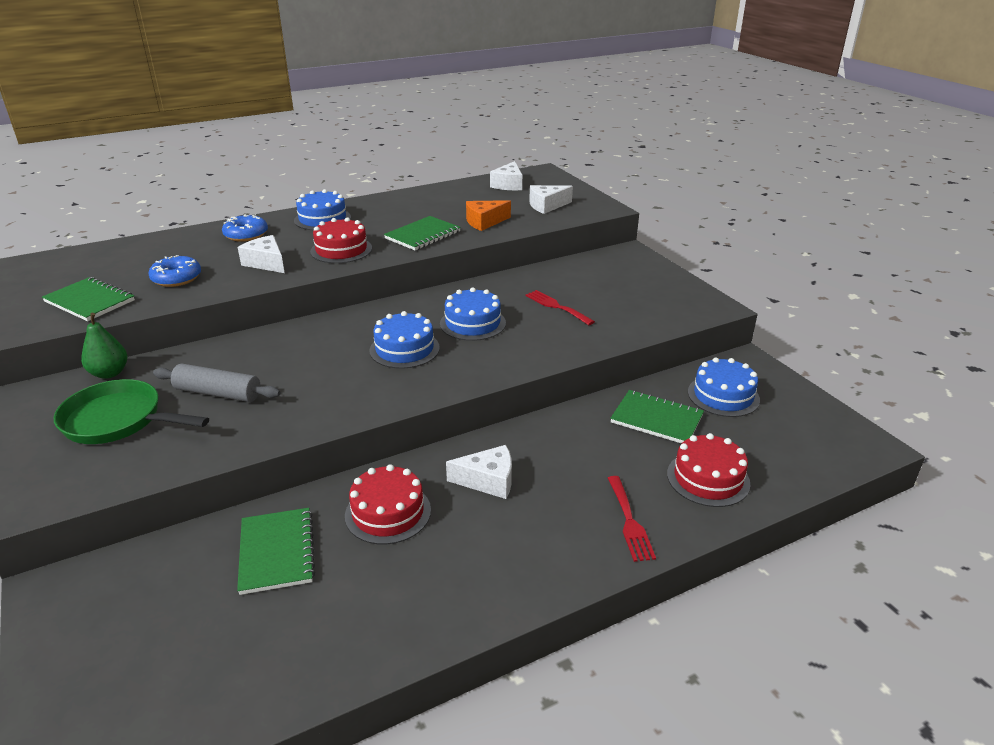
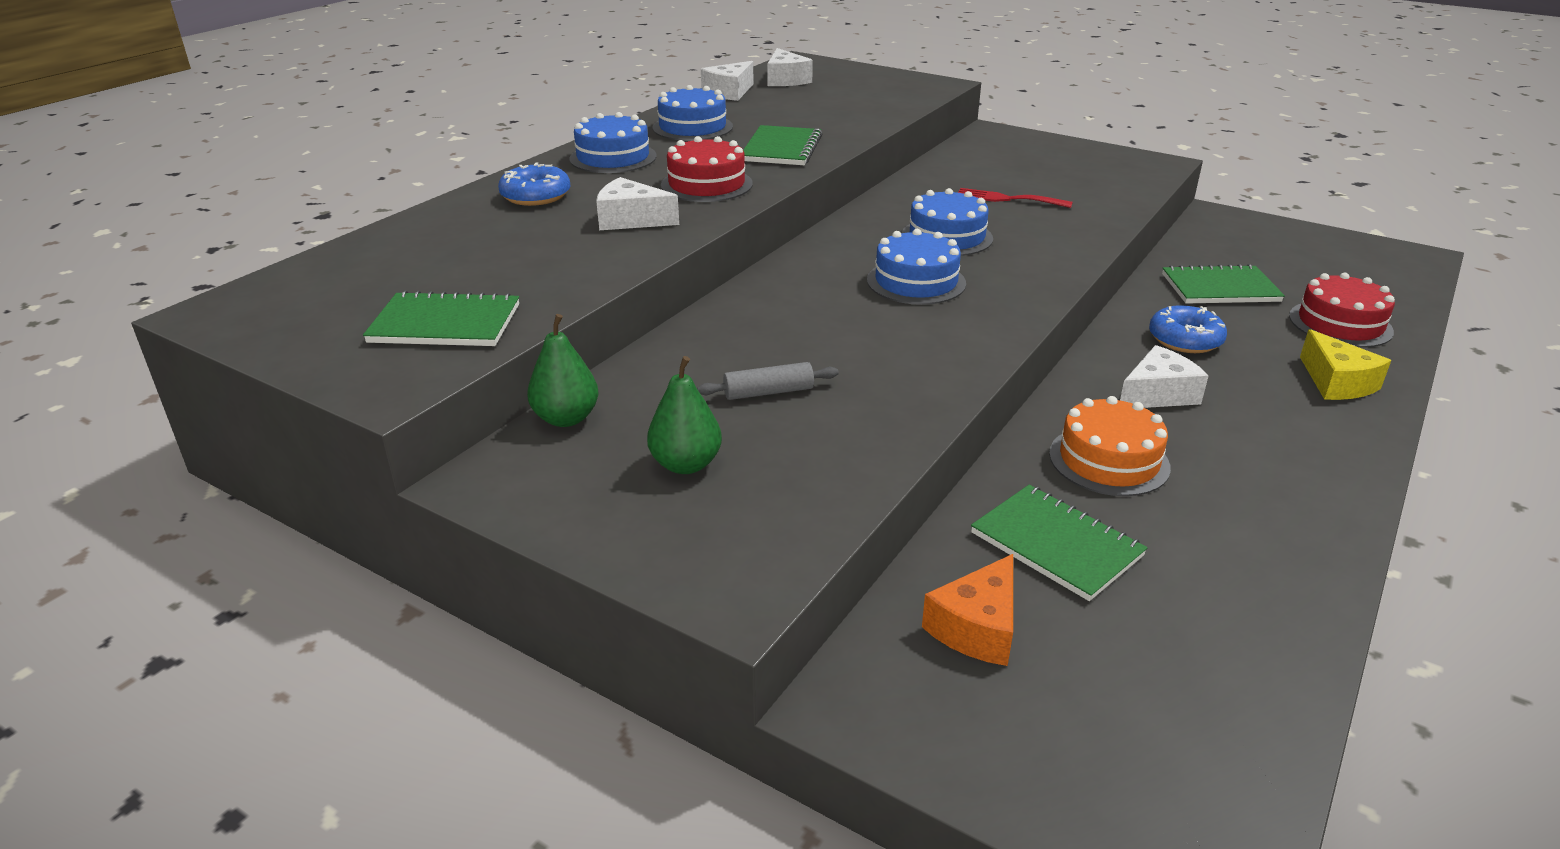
camera: 30 degrees left, 0 degrees up
green pan [54,379,209,444] -> green pear [647,356,722,474]
blue donut [148,255,201,287] -> blue donut moved to [1149,305,1227,353]
grey rolling pin [153,363,281,402] -> grey rolling pin [697,362,839,400], size x0.66
red cake [345,464,431,545] -> orange cake [1049,396,1171,496]
orange cheese [466,200,511,231] -> orange cheese moved to [922,554,1013,666]
white cheese [529,185,573,214] -> white cheese moved to [701,61,754,101]
red fork [608,476,656,562] -> yellow cheese [1300,329,1391,400]
blue cake [688,357,760,417] -> blue cake moved to [652,85,733,141]

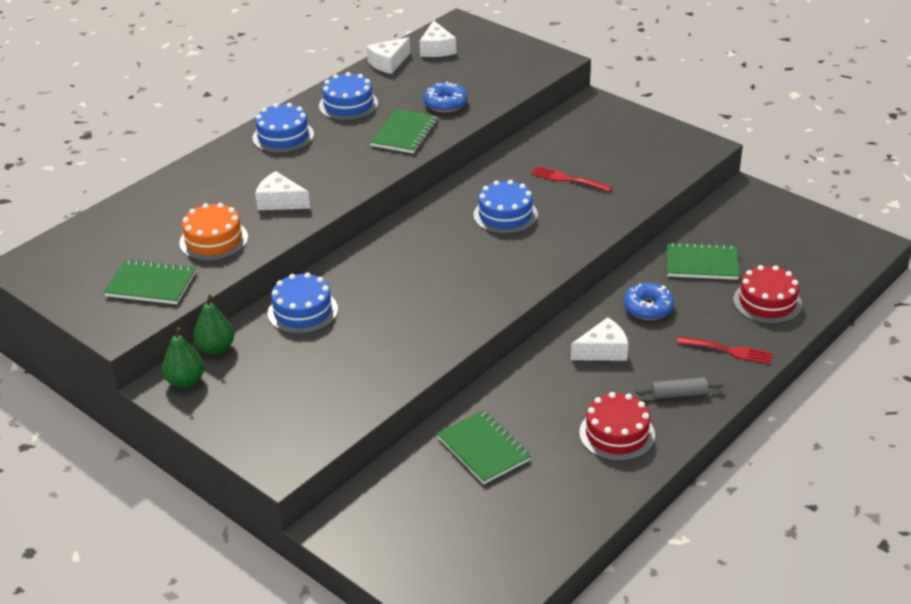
camera: 10 degrees right, 5 degrees up
blue donut [498,162,570,206] -> blue donut moved to [423,81,468,113]
green pear [647,356,722,474] -> green pear moved to [162,327,204,388]
red cake [661,136,753,202] -> red cake moved to [579,392,655,461]
grey rolling pin [697,362,839,400] -> grey rolling pin moved to [635,378,724,399]
blue cake [867,229,966,305] -> blue cake moved to [268,272,338,334]
orange cheese [922,554,1013,666] -> none
orange cake [1049,396,1171,496] -> orange cake moved to [180,203,248,261]
yellow cheese [1300,329,1391,400] -> red fork [677,336,773,365]

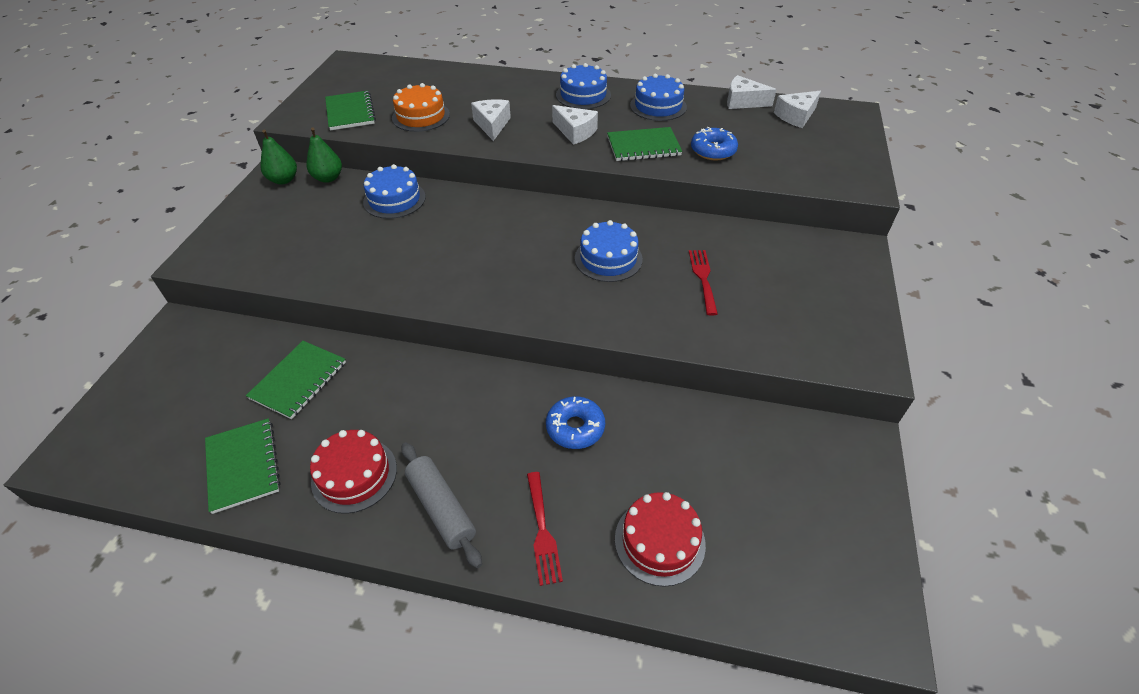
camera: 60 degrees right, 10 degrees up
white cheese [571,317,628,361] -> white cheese moved to [552,105,598,145]
grey rolling pin [635,378,724,399] -> grey rolling pin [401,442,482,568], size x1.51
green notebook [667,242,739,280] -> green notebook moved to [205,418,280,514]

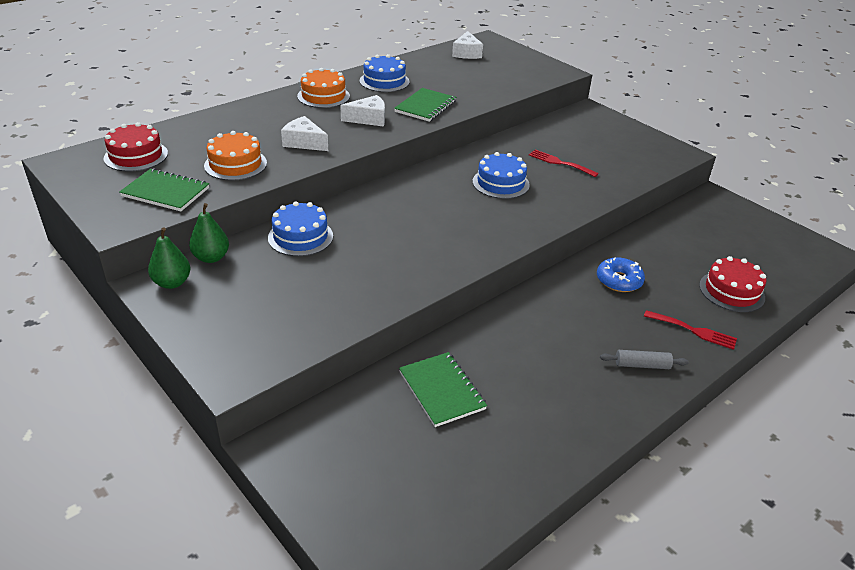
camera: 55 degrees left, 10 degrees down
green notebook [205,418,280,514] -> none
red cake [310,430,397,514] -> red cake moved to [104,122,168,171]
grey rolling pin [401,442,482,568] -> grey rolling pin [600,350,689,369], size x0.66
blue cake [556,63,611,109] -> orange cake [297,68,350,108]
blue donut [691,127,738,160] -> none
white cheese [727,75,777,109] -> none

